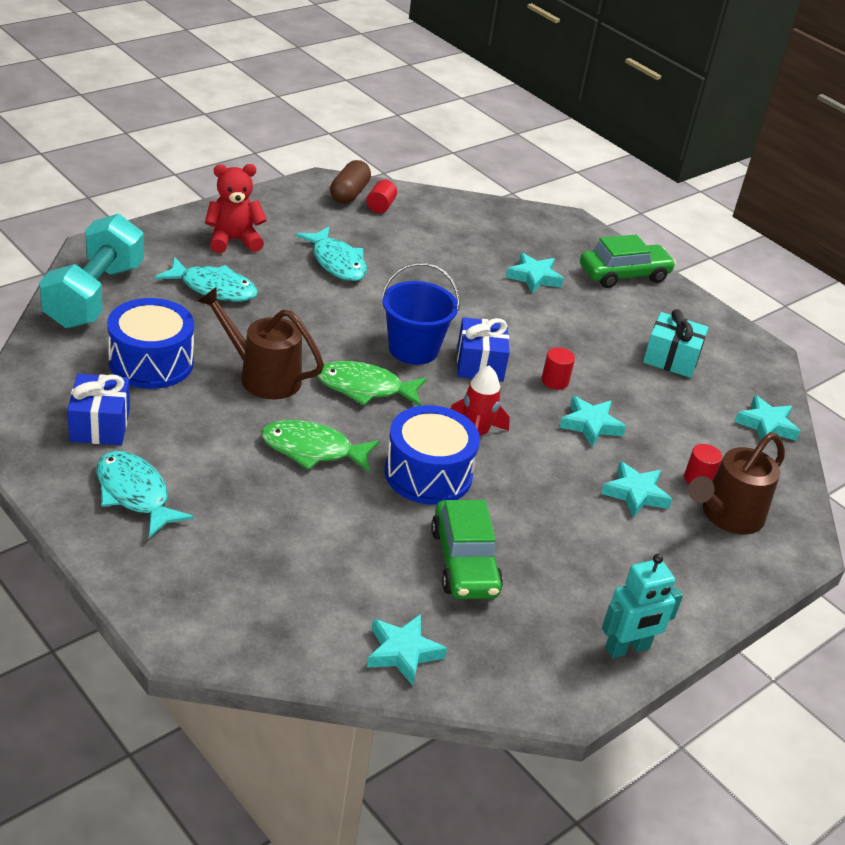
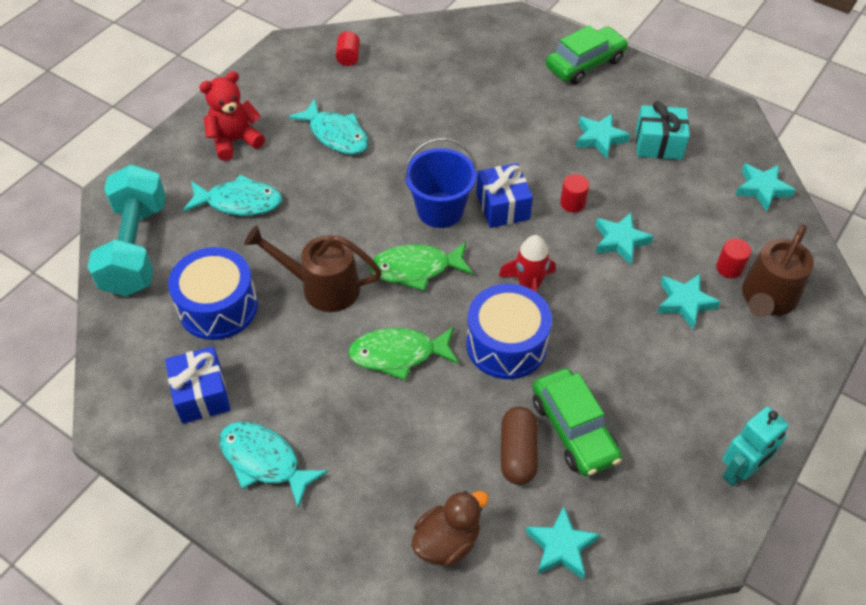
camera: 10 degrees left, 15 degrees up
brown capsule [330,160,371,204] -> brown capsule moved to [501,407,538,485]
turquoise star [506,253,564,294] -> turquoise star moved to [576,114,630,159]
none -> brown duck [412,491,488,567]

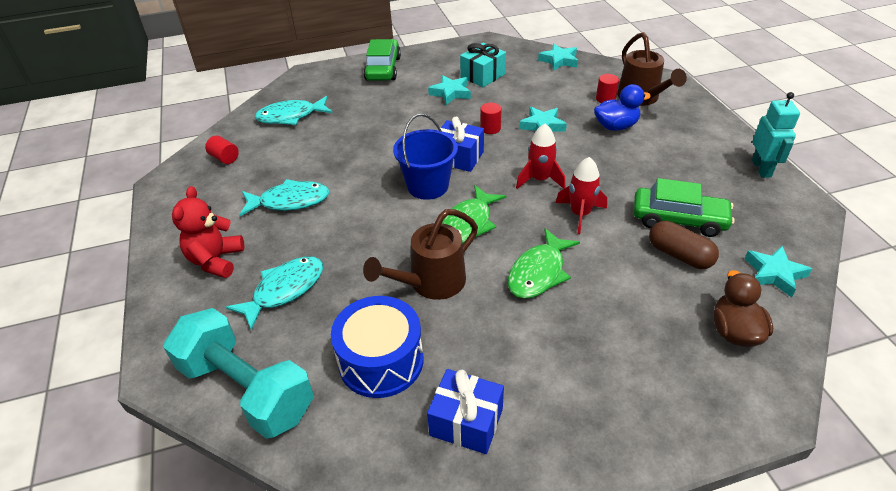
camera: 50 degrees left, 10 degrees down
turquoise fish [219,422,328,508] -> turquoise fish moved to [255,96,332,125]
blue drum [467,284,552,379] -> red rocket [556,157,607,234]
turquoise star [657,274,720,329] -> blue duck [594,84,651,131]

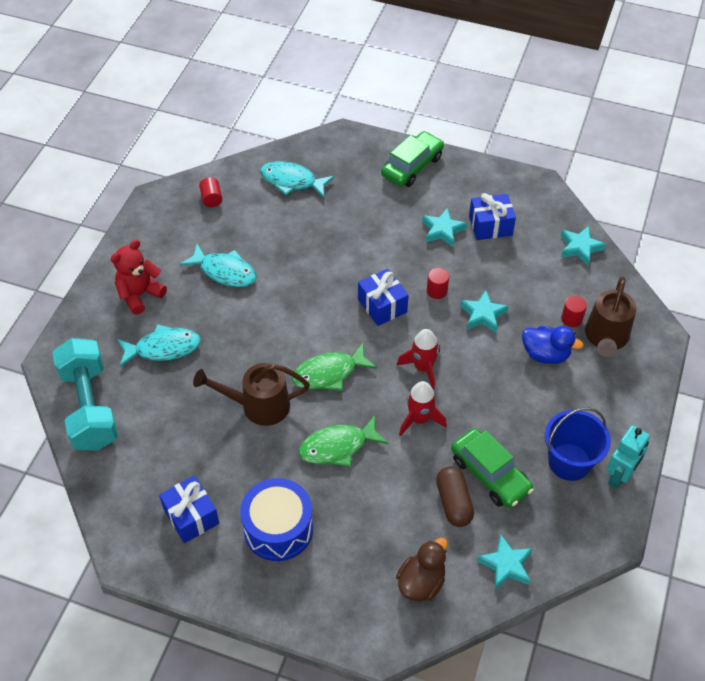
camera: 35 degrees right, 10 degrees up
blue drum [331,296,423,398] -> blue drum moved to [240,478,313,561]
blue bucket [393,114,458,200] -> blue bucket moved to [545,407,611,481]
turquoise gift [460,43,506,87] -> blue gift [469,193,516,240]

